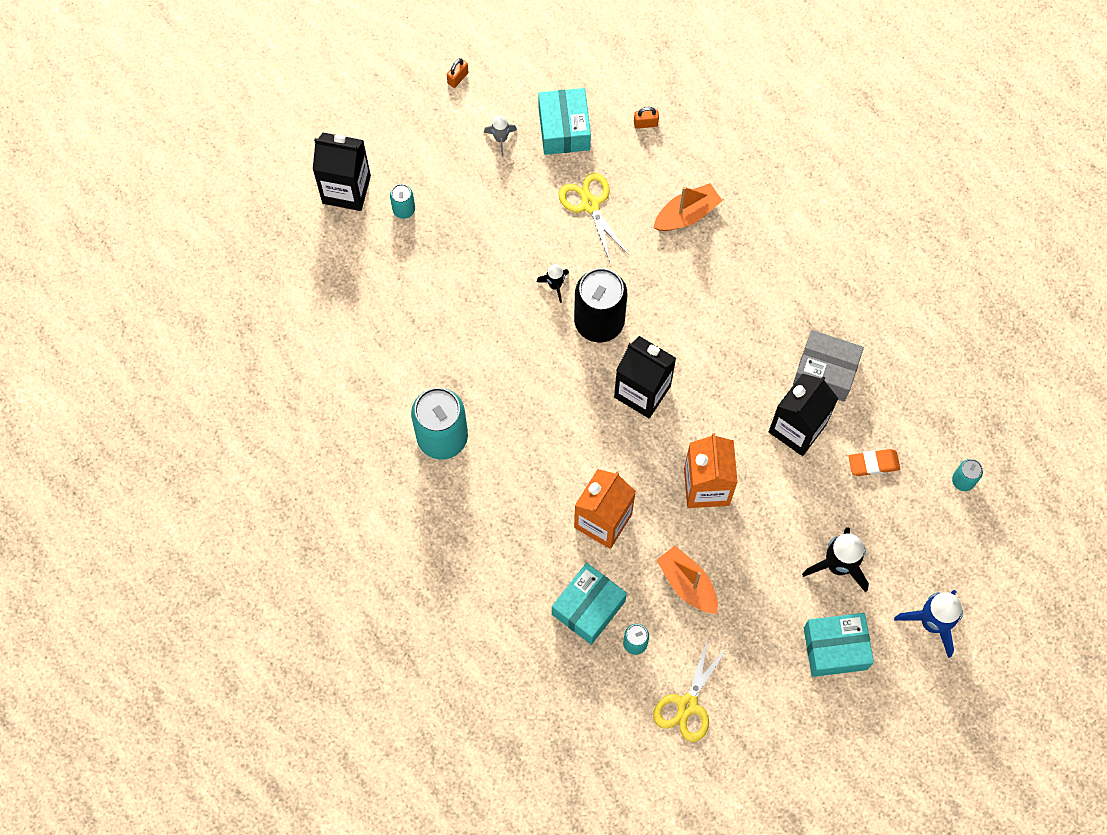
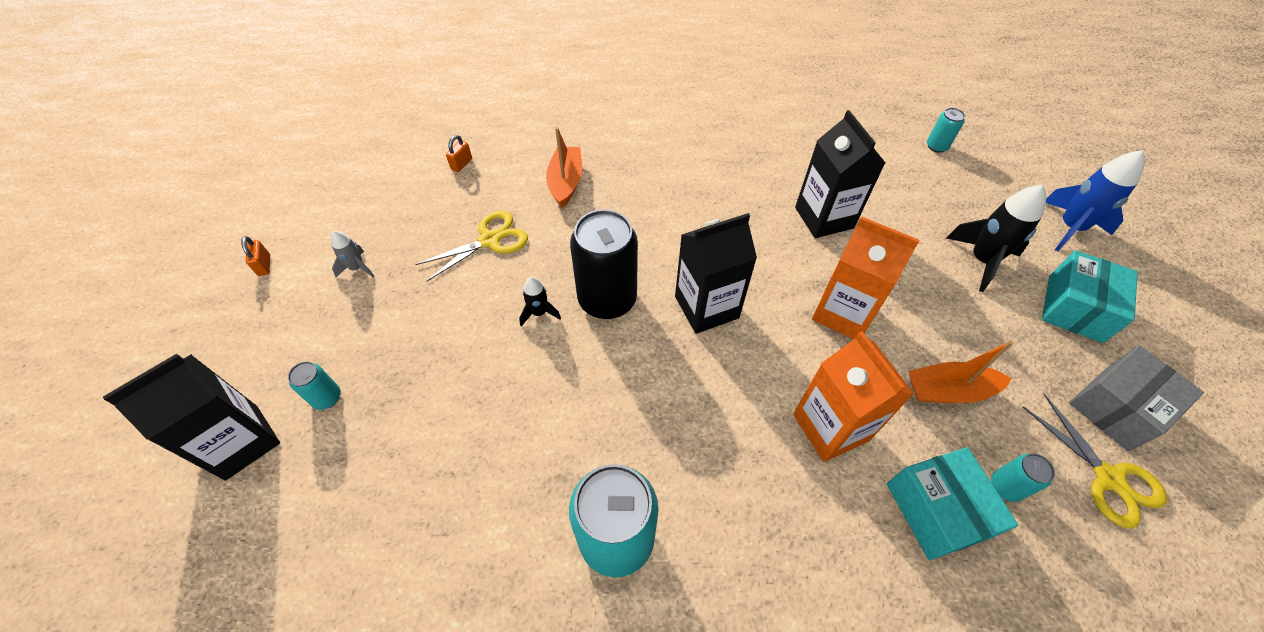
camera: 55 degrees left, 15 degrees down
turquoise box [538,88,591,155] -> none
yellow scissors [559,173,629,262] -> yellow scissors turned 135 degrees clockwise [415,211,528,282]
grey box [793,330,864,402] -> grey box moved to [1069,345,1204,451]
orange eraser [848,449,900,476] -> none

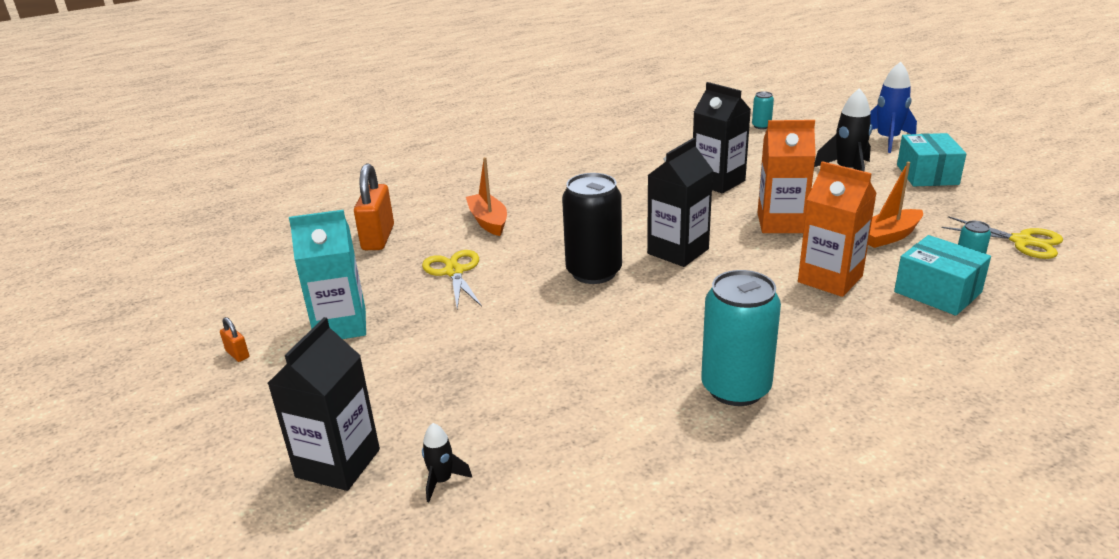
camera: 25 degrees left, 25 degrees down
turquoise can [288,361,341,410] -> none
grey rocket [331,231,375,278] -> turquoise carton [289,210,366,339]
yellow scissors [415,211,528,282] -> yellow scissors turned 45 degrees counterclockwise [422,250,482,309]
orange padlock [446,135,472,172] -> orange padlock [354,164,394,250], size x2.22
black rocket [519,277,561,326] -> black rocket moved to [422,423,472,502]
grey box [1069,345,1204,451] -> none

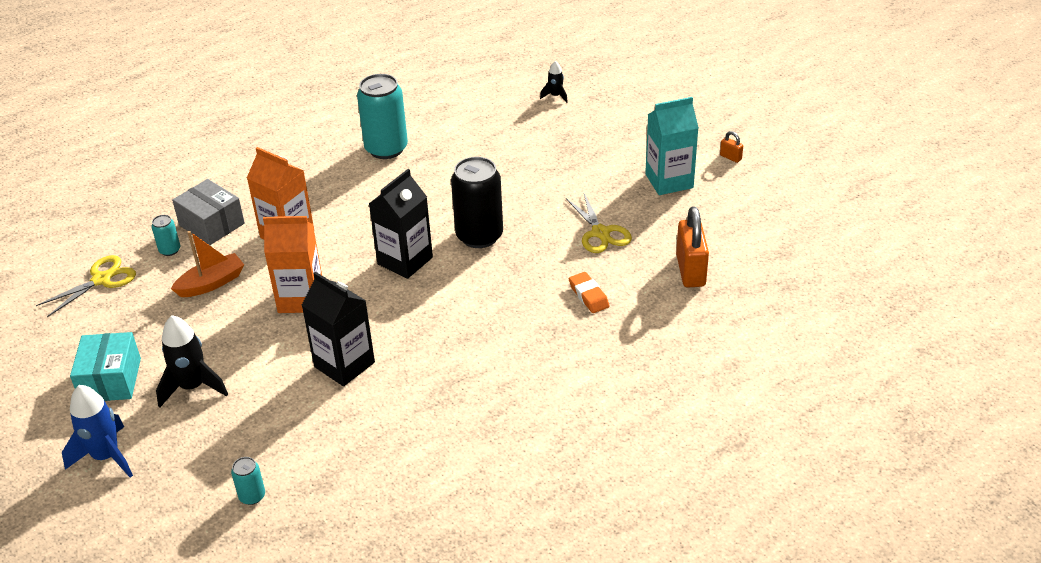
camera: 175 degrees right, 10 degrees up
black carton [267,317,380,491] -> none
orange boat [466,157,507,236] -> orange eraser [569,272,610,313]
turquoise box [894,235,991,316] -> grey box [172,179,245,245]
yellow scissors [942,216,1063,259] -> yellow scissors turned 105 degrees clockwise [36,255,136,317]

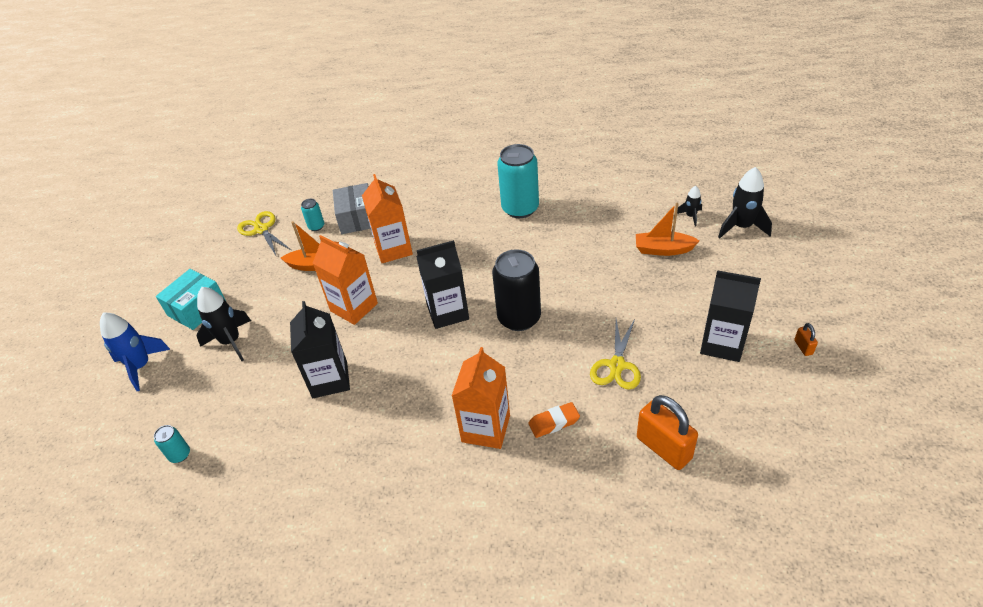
camera: 40 degrees right, 5 degrees up
yellow scissors [36,255,136,317] -> yellow scissors turned 120 degrees counterclockwise [237,211,291,255]
orange eraser [569,272,610,313] -> orange eraser turned 60 degrees clockwise [528,402,580,438]
turquoise carton [645,97,699,195] -> black carton [700,270,761,362]
orange padlock [676,207,709,287] -> orange padlock turned 75 degrees counterclockwise [637,395,698,470]
none -> orange carton [452,347,510,449]
none -> orange boat [636,203,699,256]
none -> black rocket [718,167,772,238]

